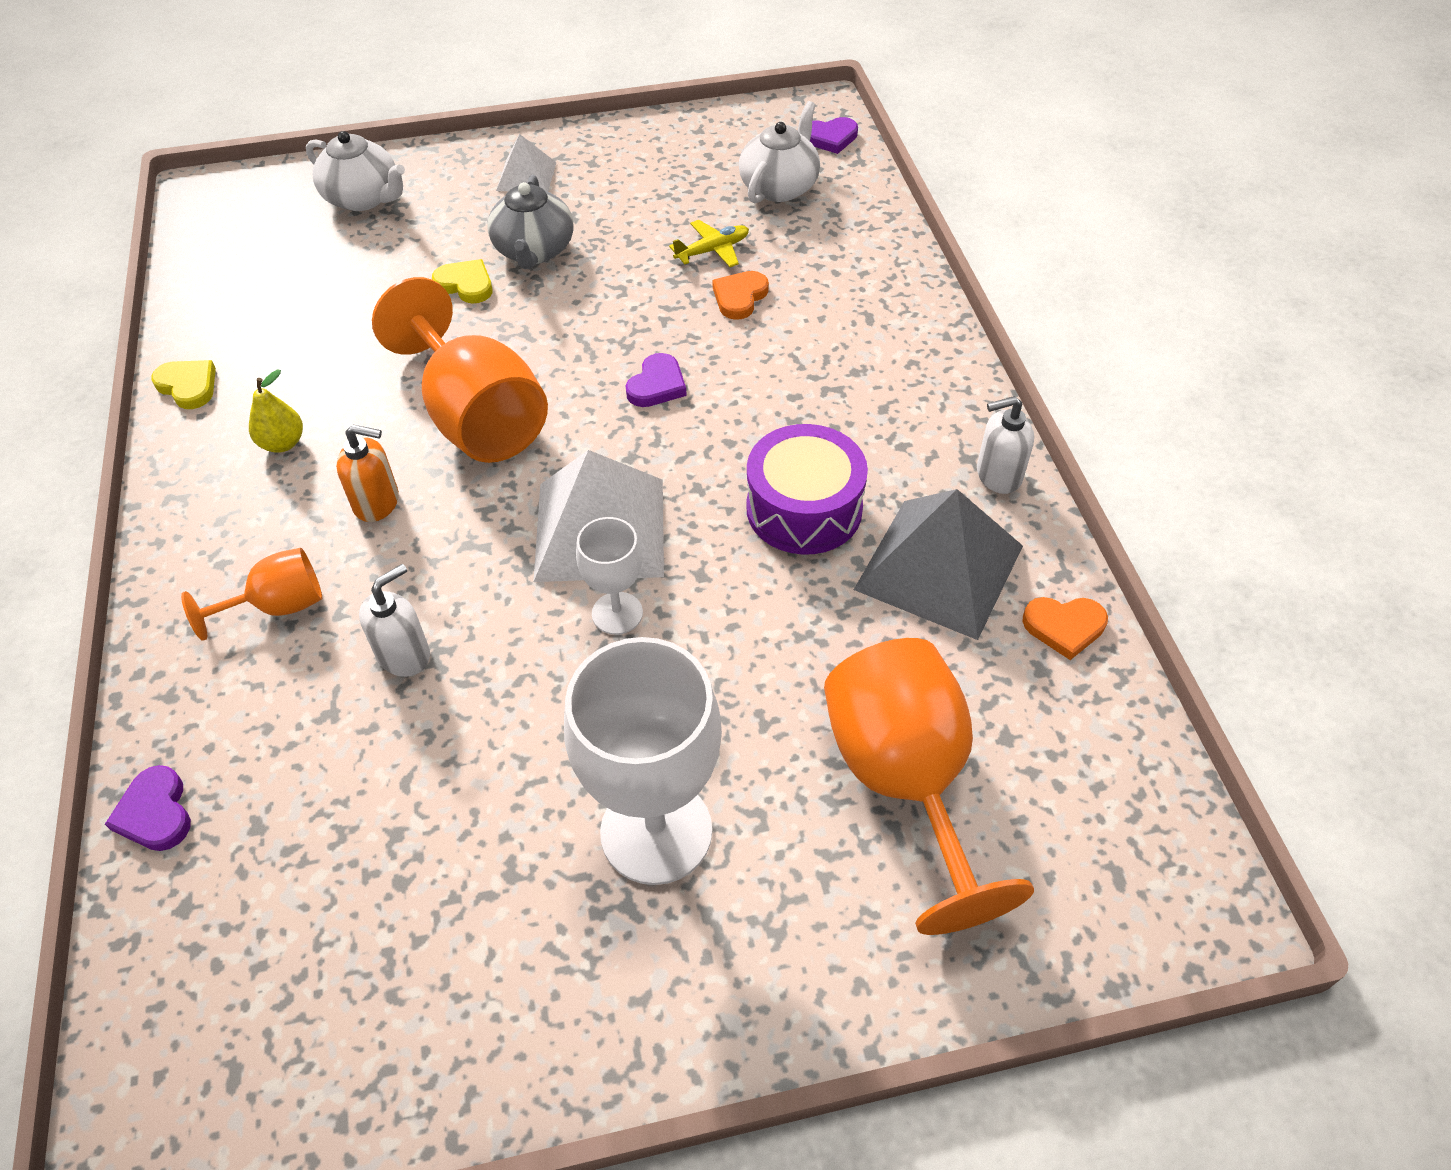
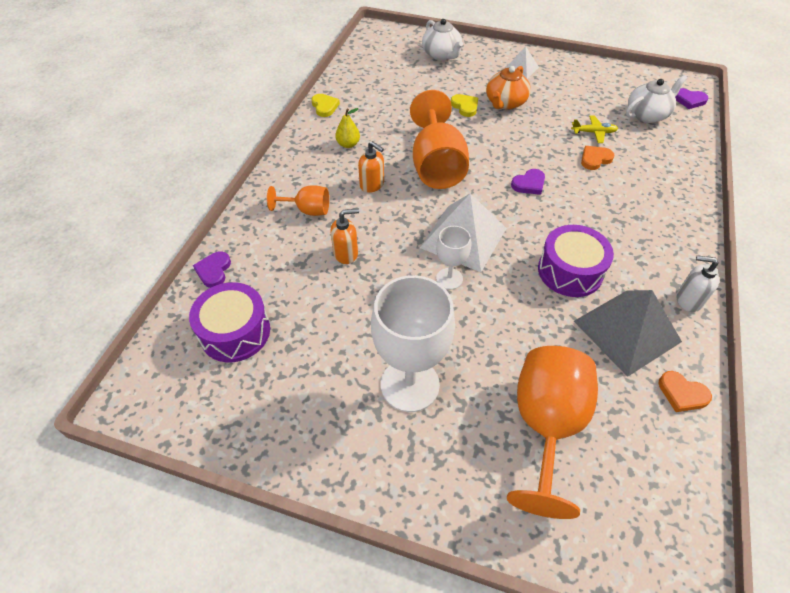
camera: 30 degrees right, 0 degrees up
white soap dispenser [359,564,430,677] -> orange soap dispenser [330,209,359,264]
grey teapot [487,175,573,269] -> orange teapot [486,66,531,110]
none -> purple drum [189,282,270,362]

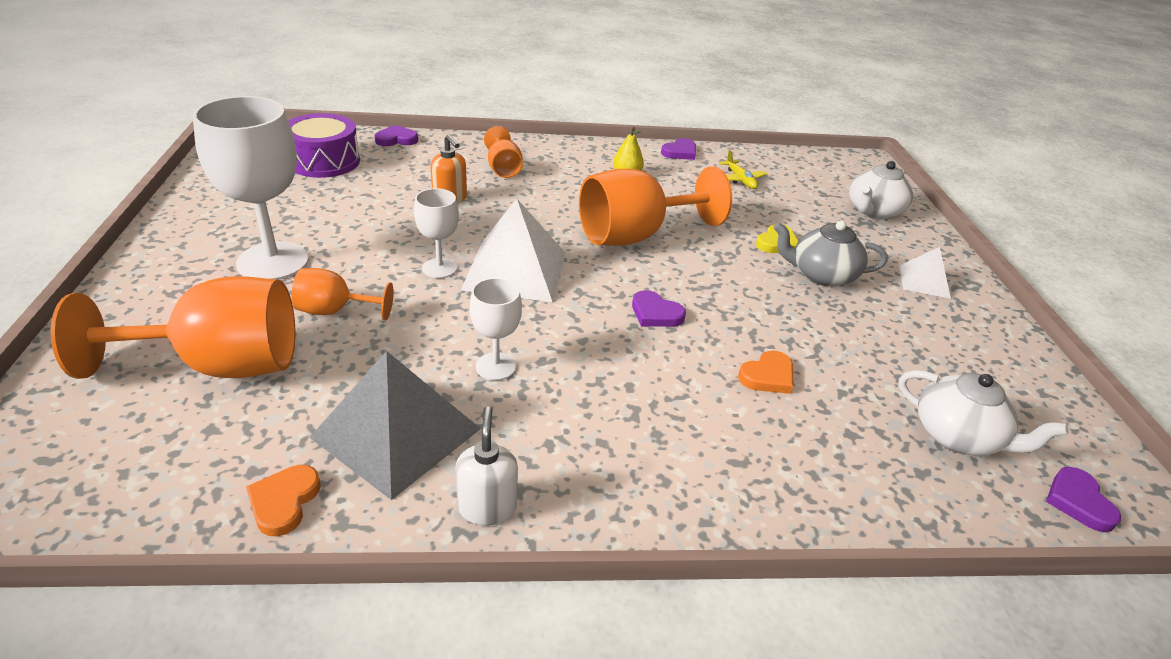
camera: 65 degrees right, 15 degrees down
yellow heart [312,94,340,117] -> purple heart [661,138,696,160]
orange soap dispenser [358,141,384,193] -> none
orange teapot [486,66,531,110] -> grey teapot [774,221,888,287]
purple drum [538,225,614,297] -> white goblet [470,278,522,380]
yellow plane [571,115,618,143] -> yellow plane moved to [719,150,767,189]
orange heart [581,146,615,170] -> orange heart turned 105 degrees clockwise [738,351,793,394]
none -> orange goblet [292,268,393,320]

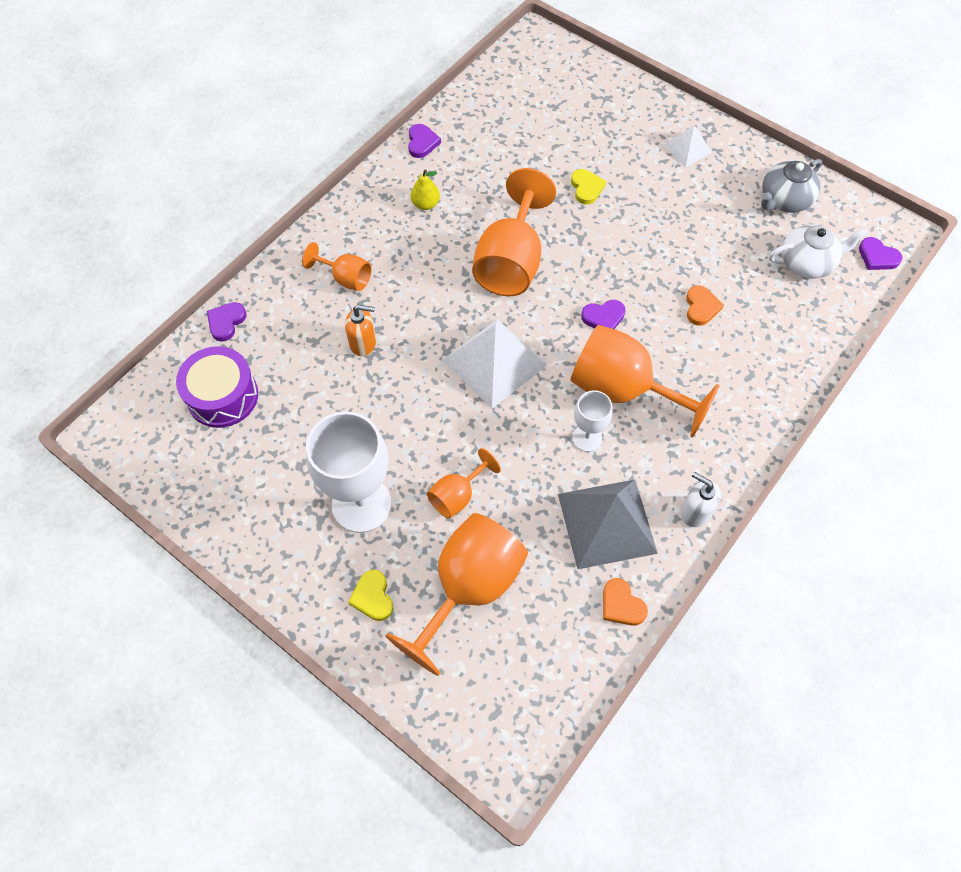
camera: 45 degrees left, 25 degrees up
white goblet [414,188,459,278] -> none
yellow plane [719,150,767,189] -> none
grey teapot [774,221,888,287] -> grey teapot moved to [761,159,822,213]
white teapot [849,161,913,220] -> none
none -> yellow heart [348,570,393,621]
none -> orange goblet [570,325,720,438]

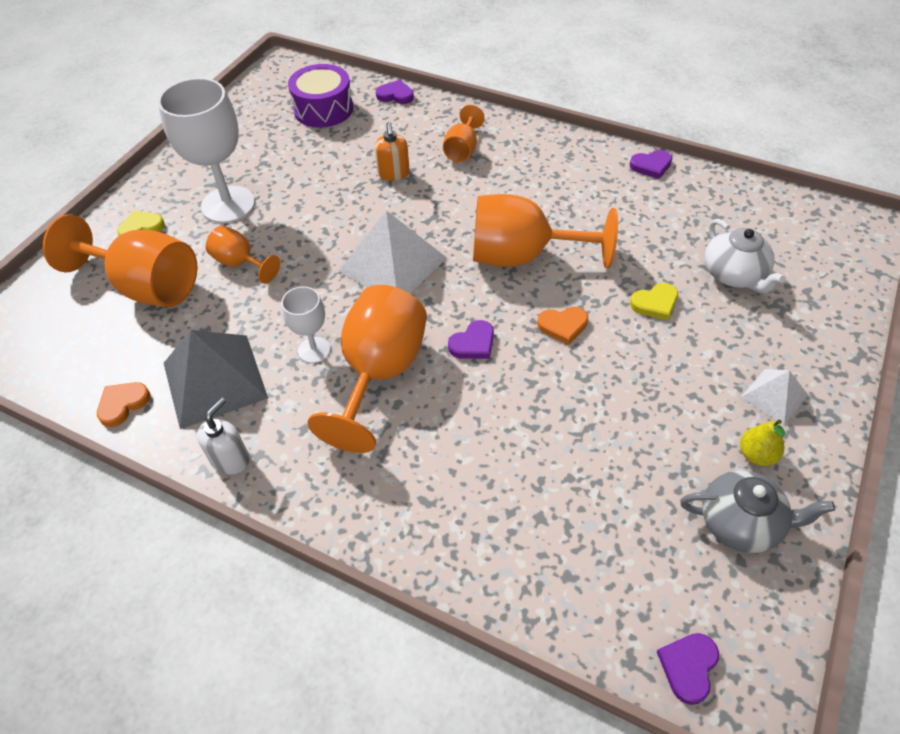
camera: 80 degrees right, 10 degrees down
yellow pear [411,169,440,210] -> yellow pear moved to [740,419,785,466]
purple heart [581,300,625,329] -> purple heart turned 105 degrees counterclockwise [448,320,494,359]
orange heart [686,285,724,326] -> orange heart moved to [537,307,588,345]
grey teapot [761,159,822,213] -> grey teapot turned 150 degrees clockwise [680,470,835,553]
white teapot [769,225,868,279] -> white teapot moved to [705,219,786,293]

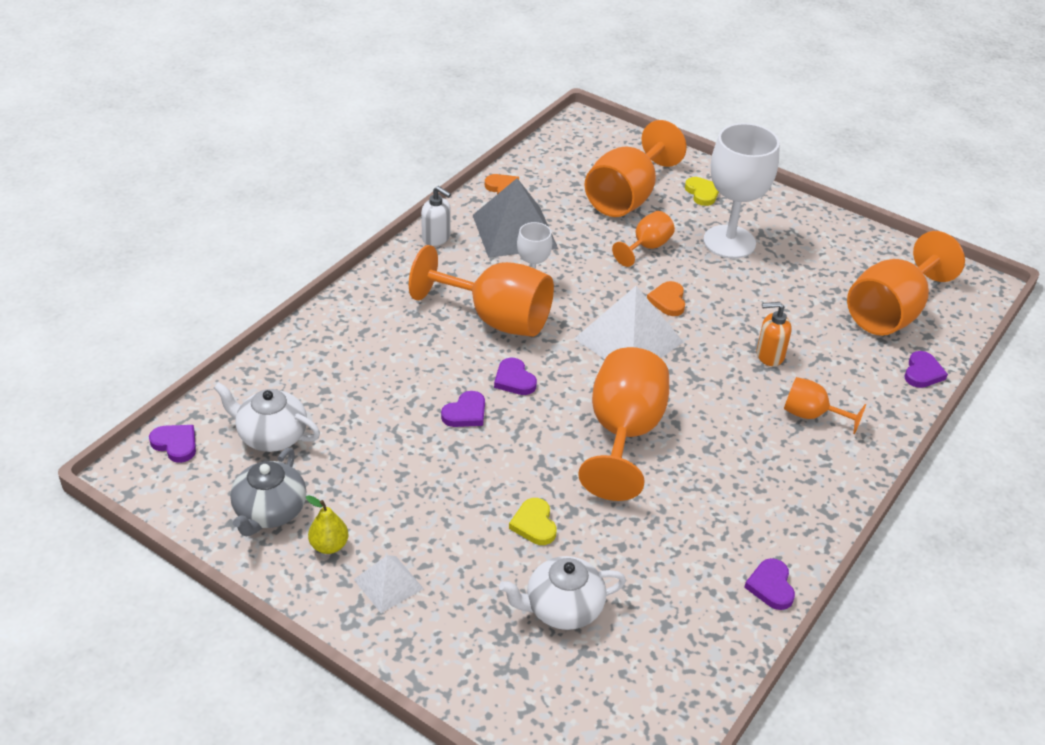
camera: 95 degrees right, 10 degrees down
purple drum [288,64,353,128] -> orange goblet [847,231,965,336]
orange heart [537,307,588,345] -> orange heart moved to [647,281,685,316]
none -> white teapot [214,382,320,452]
none -> purple heart [441,391,485,427]

